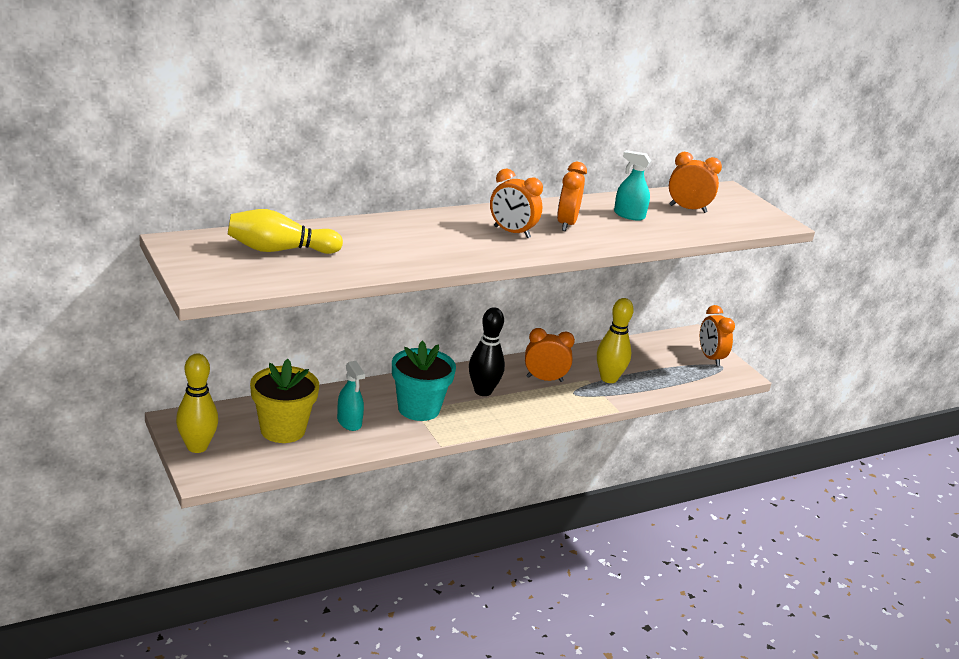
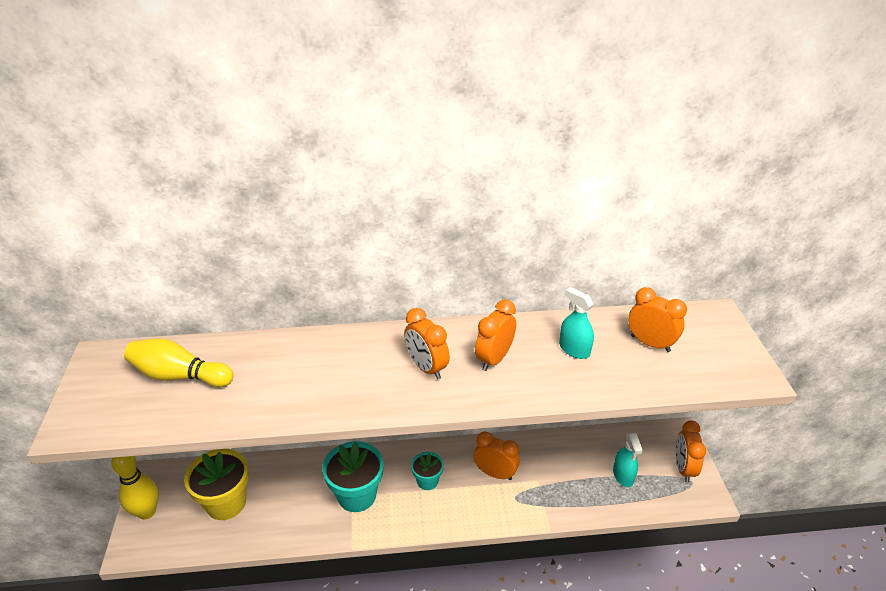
camera: 25 degrees right, 10 degrees up
turquoise spray bottle [337,361,365,431] -> turquoise spray bottle moved to [613,433,643,487]
black bowling pin [469,307,505,396] -> turquoise flower pot [411,452,444,490]
yellow bowling pin [597,298,634,383] -> none

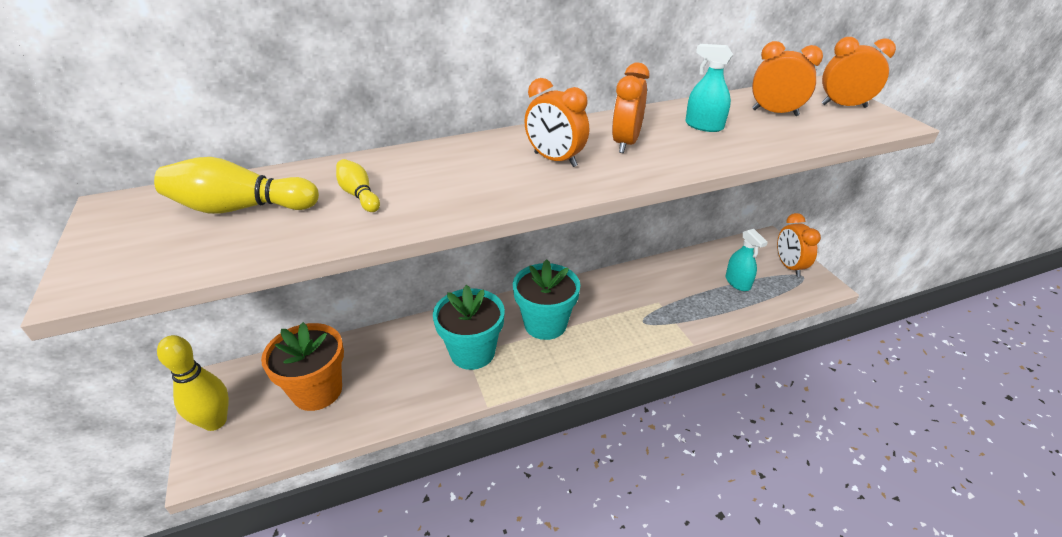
camera: 15 degrees left, 0 degrees up
yellow flower pot [184,449,249,520] -> orange flower pot [261,322,344,411]
turquoise flower pot [411,452,444,490] -> turquoise flower pot [513,259,580,340], size x1.79
orange clock [473,431,520,480] -> orange clock moved to [822,37,896,108]
none -> yellow bowling pin [336,159,380,212]

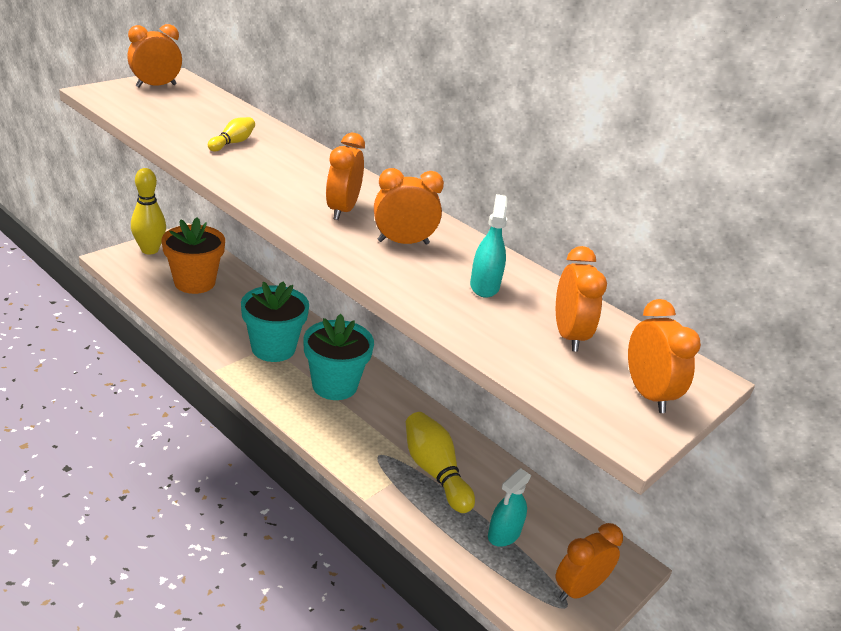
camera: 60 degrees right, 5 degrees down
yellow bowling pin [154,157,319,214] -> yellow bowling pin moved to [406,412,475,513]
none -> orange clock [127,24,182,87]

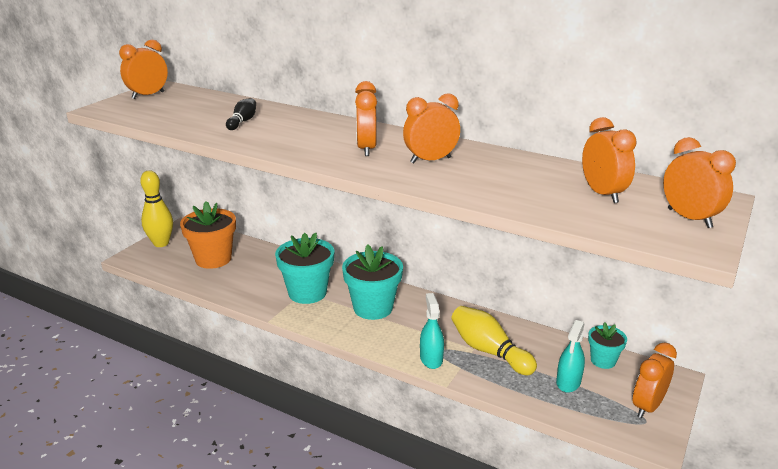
camera: 10 degrees left, 5 degrees down
yellow bowling pin [208,117,255,152] -> black bowling pin [226,98,256,130]
turquoise spray bottle [470,194,507,298] -> turquoise spray bottle moved to [420,293,444,369]
none -> turquoise flower pot [588,323,627,369]

